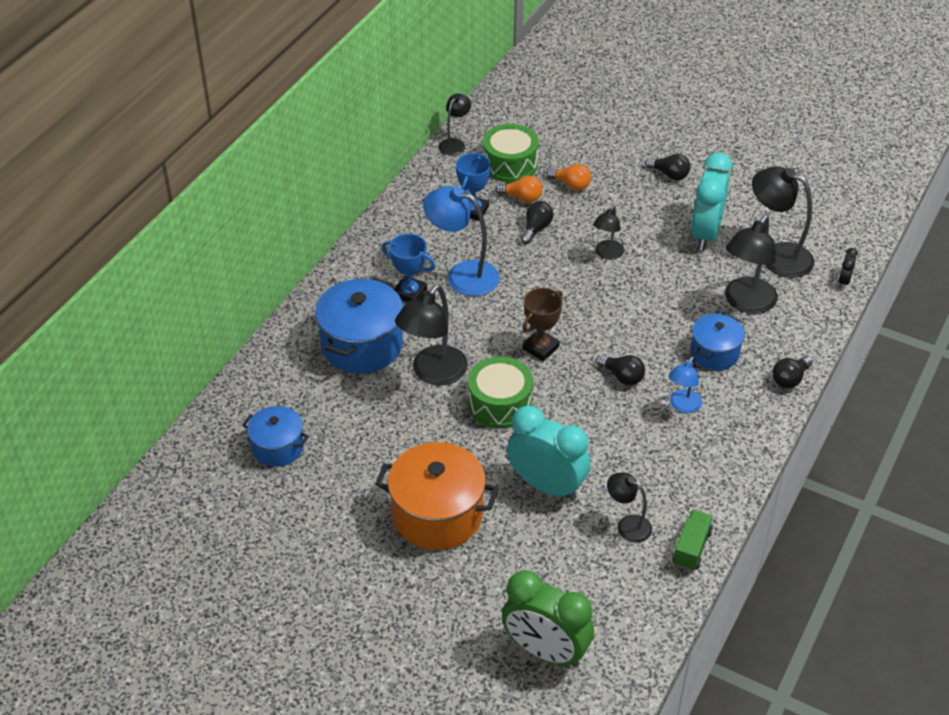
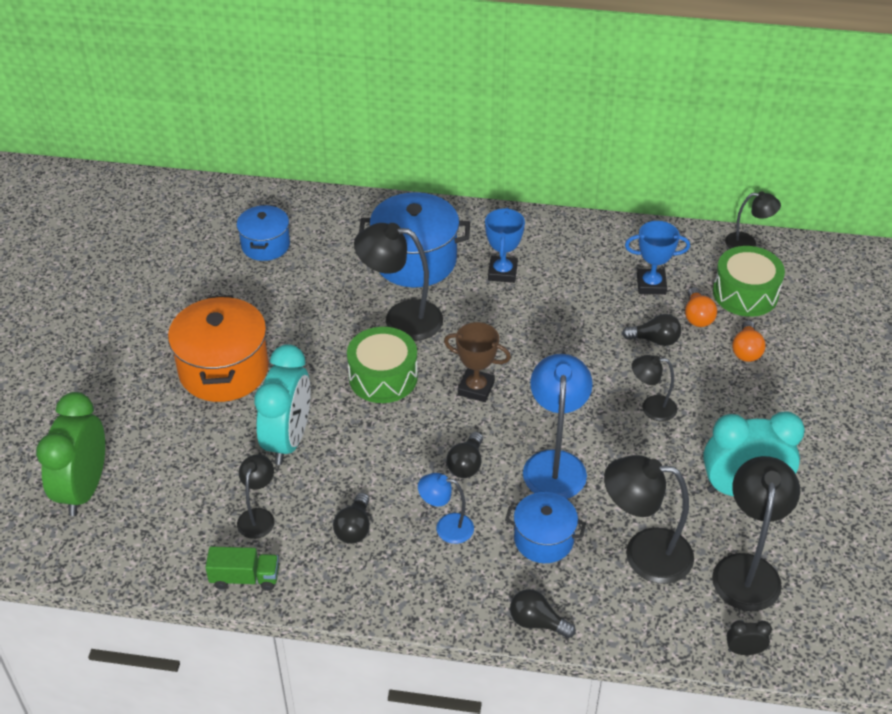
camera: 70 degrees right, 0 degrees up
blue lamp [423,186,500,296] -> blue lamp moved to [523,354,593,499]
black light bulb [645,154,690,180] -> black light bulb moved to [333,493,370,544]

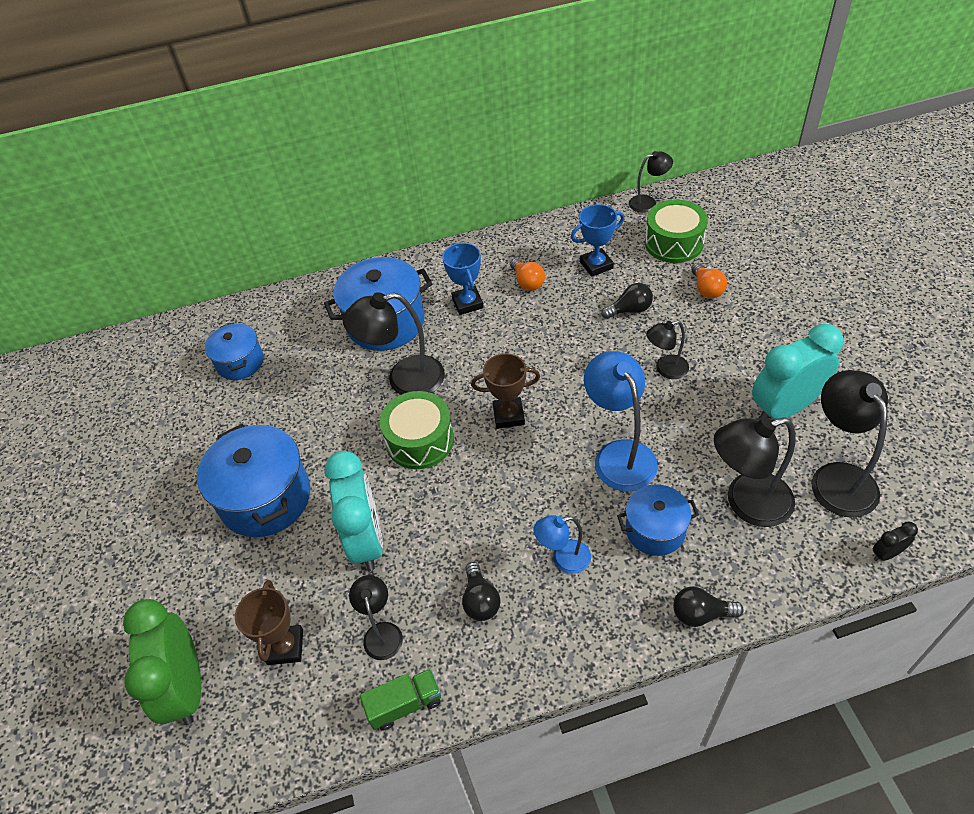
camera: 20 degrees left, 5 degrees up
orange pot [168,295,269,402] -> blue pot [197,424,310,537]
black light bulb [447,432,483,478] -> none
orange light bulb [685,287,717,327] -> orange light bulb moved to [510,259,545,291]
none -> brown trophy [235,580,303,665]

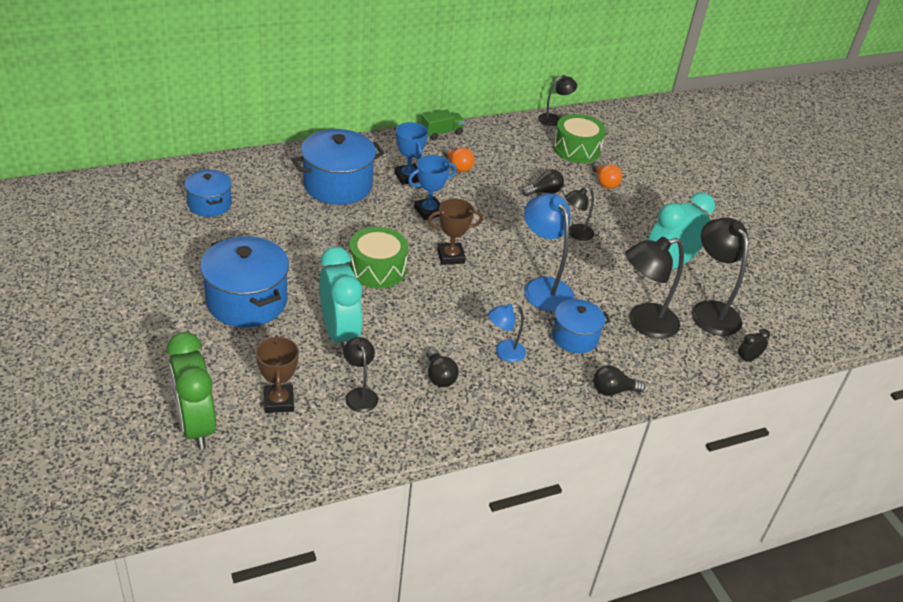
camera: 15 degrees left, 10 degrees down
black lamp [343,292,445,395] -> none
green truck [360,669,441,731] -> green truck moved to [421,110,465,140]
blue trophy [571,204,625,277] -> blue trophy moved to [408,155,456,220]

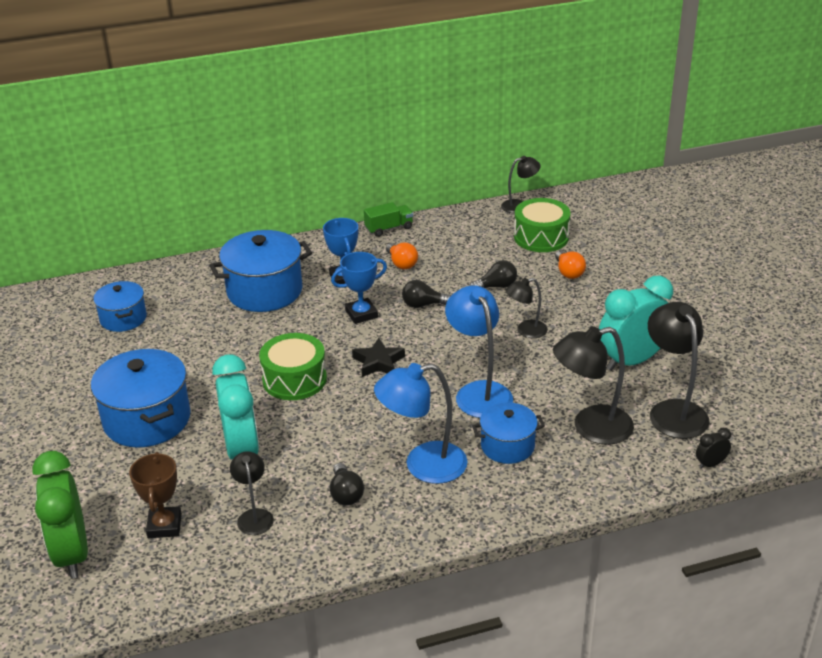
camera: 10 degrees right, 5 degrees down
brown trophy [427,199,483,265] -> black star [352,338,405,377]
blue lamp [488,304,526,362] -> blue lamp [374,363,467,484], size x1.76
black light bulb [593,365,646,396] -> black light bulb moved to [402,280,451,308]

